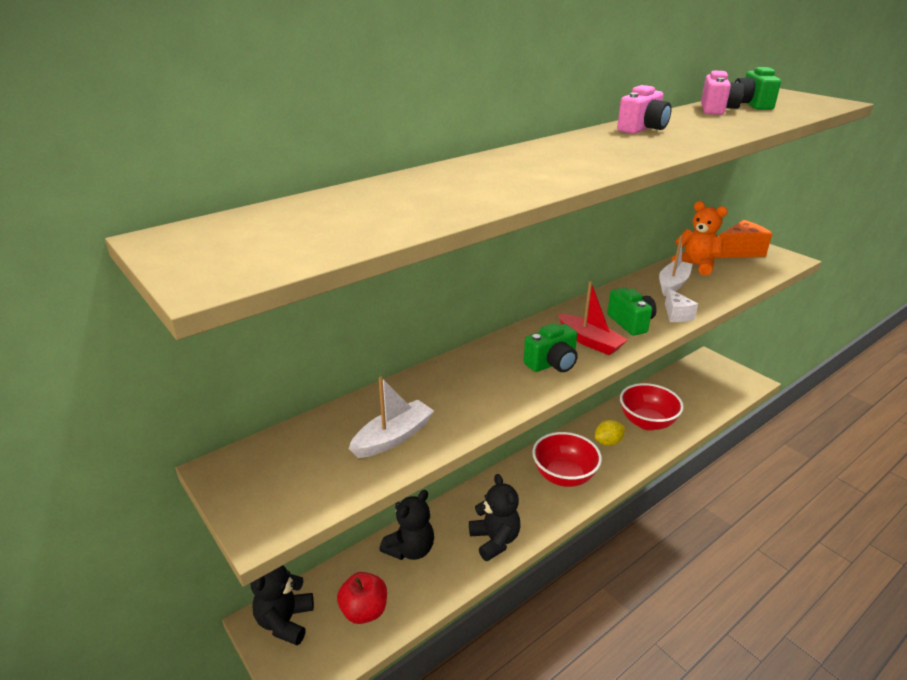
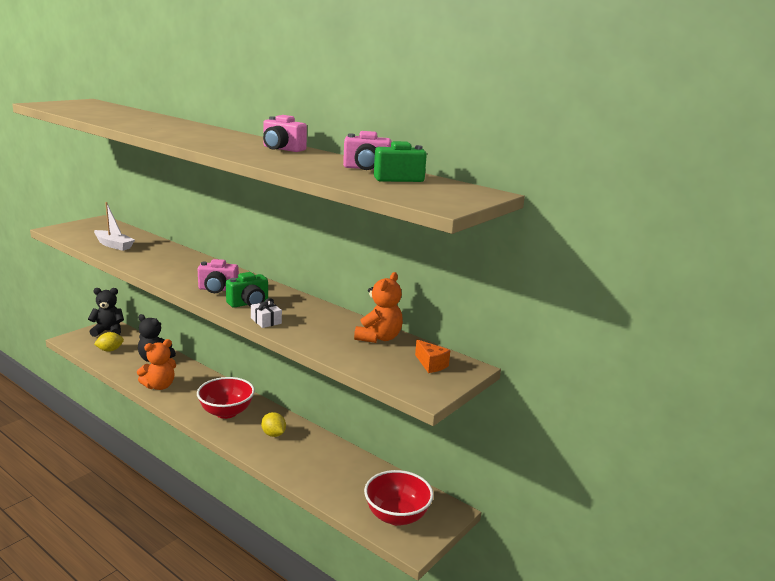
camera: 75 degrees right, 10 degrees down
red apple [337,572,387,624] -> yellow lemon [94,332,124,352]
black teddy bear [469,474,521,561] -> orange teddy bear [137,339,176,390]
green camera [524,323,578,372] -> none
red boat [558,281,628,355] -> pink camera [198,259,239,293]
red bowl [620,383,684,430] -> red bowl moved to [364,470,433,526]
white boat [659,235,693,296] -> none
white cheese [665,288,698,322] -> white gift [251,298,282,328]
orange cheese [715,220,772,258] -> orange cheese [415,339,450,373], size x0.60

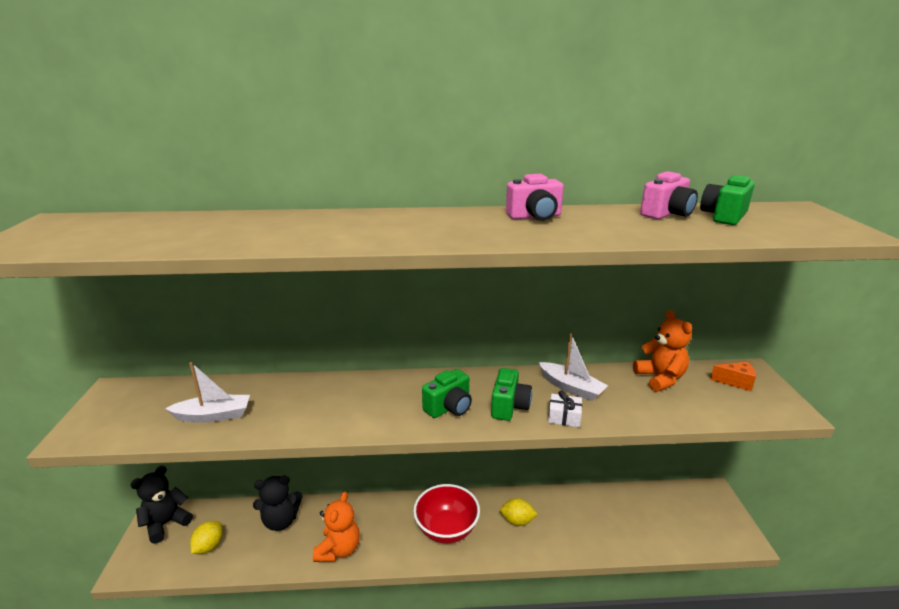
camera: 40 degrees left, 5 degrees up
pink camera [198,259,239,293] -> green camera [422,369,472,418]
red bowl [364,470,433,526] -> none
none -> white boat [539,334,608,401]

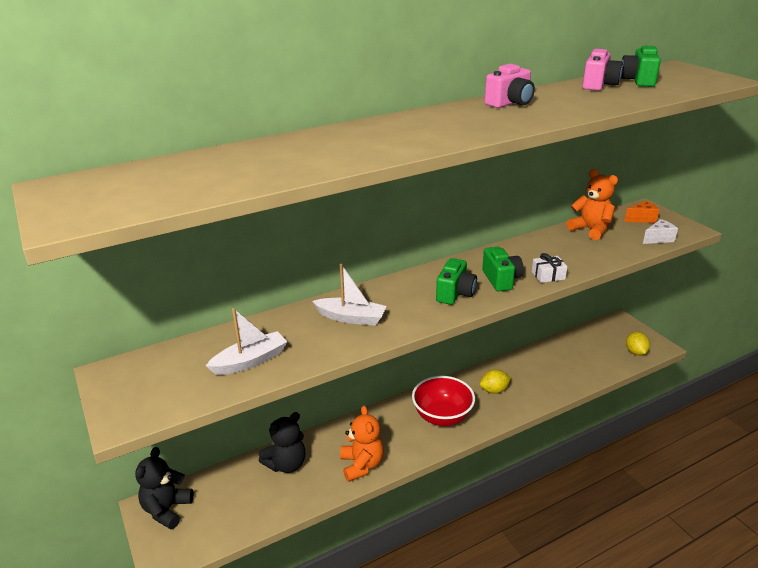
camera: 25 degrees left, 5 degrees up
yellow lemon [190,521,223,554] -> yellow lemon moved to [626,332,650,355]
white boat [539,334,608,401] -> white boat moved to [312,264,387,326]
none -> white cheese [643,219,678,244]

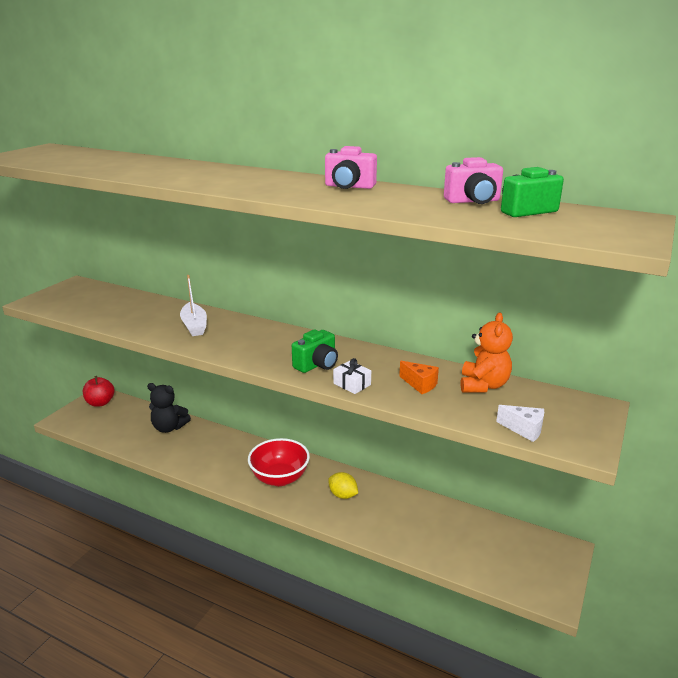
camera: 55 degrees right, 5 degrees down
black teddy bear [135,447,194,529] -> red apple [83,376,114,407]
white boat [206,308,287,375] -> none
orange teddy bear [340,405,384,482] -> none
green camera [436,258,477,305] -> none
orange cheese [624,201,659,223] -> orange cheese moved to [399,361,439,394]
yellow lemon [626,332,650,355] -> none

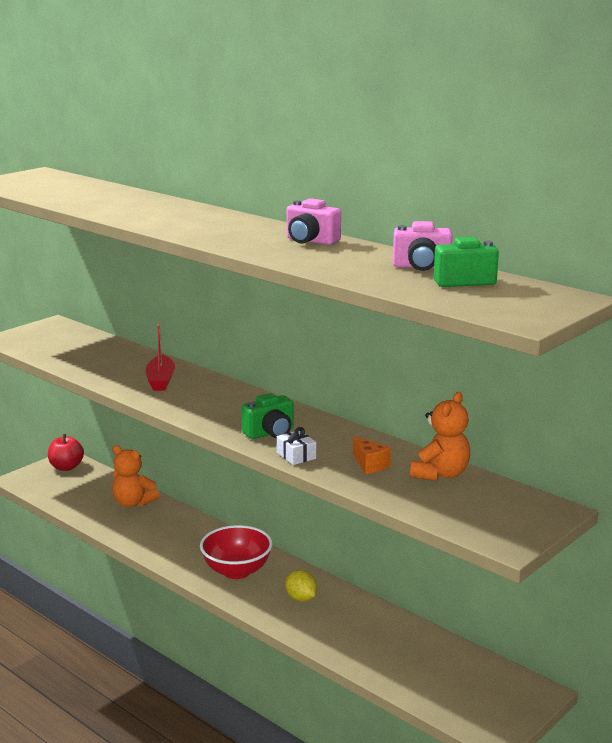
camera: 15 degrees right, 5 degrees down
black teddy bear [147,383,191,433] -> orange teddy bear [112,445,160,507]
white boat [180,275,207,336] -> red boat [146,322,175,391]
white cheese [496,405,544,442] -> none

